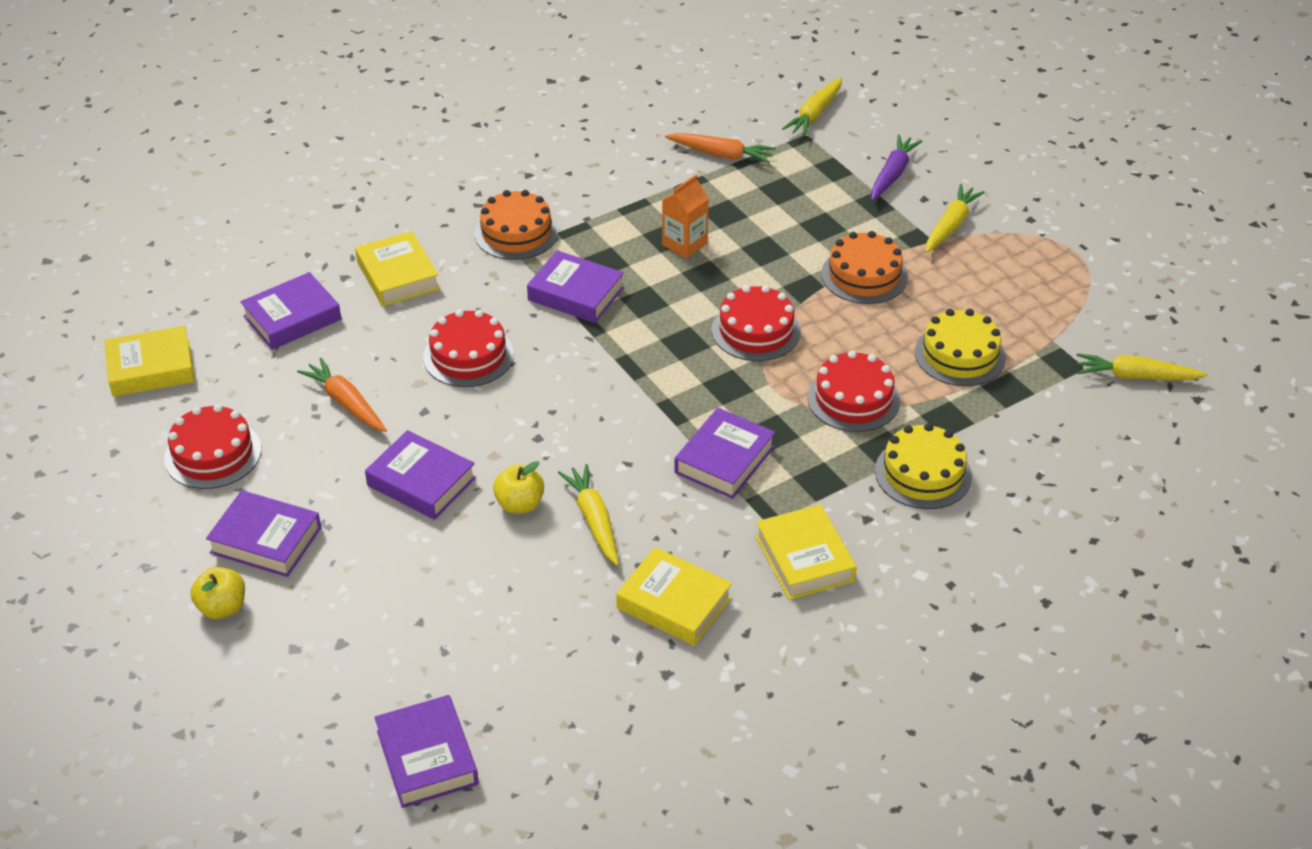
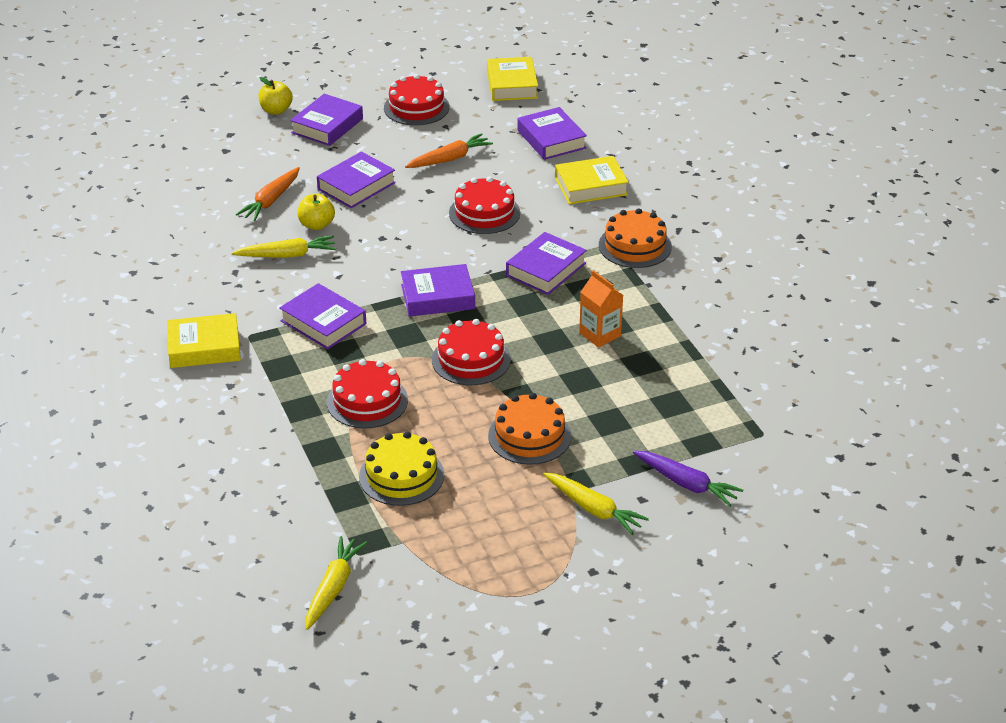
camera: 100 degrees right, 5 degrees down
purple book [374,695,479,808] -> purple book moved to [401,264,475,317]
yellow book [616,547,732,646] -> none
orange carrot [665,133,776,163] -> orange carrot moved to [236,167,300,221]
yellow carrot [782,77,842,137] -> none
yellow cake [875,423,972,509] -> none

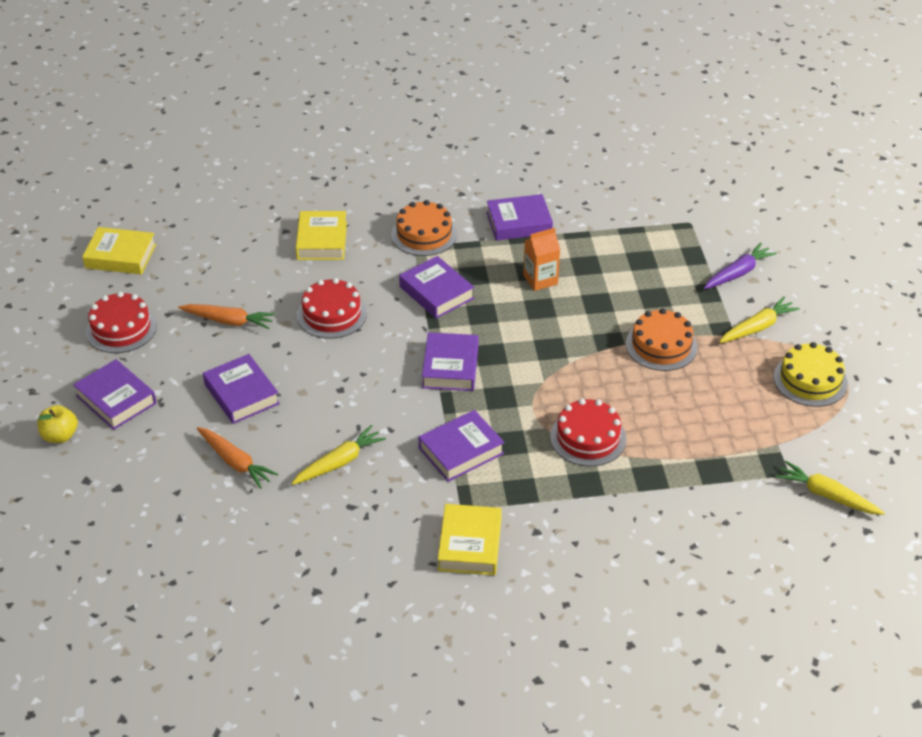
camera: 75 degrees left, 5 degrees up
yellow carrot [232,236,336,258] -> yellow carrot turned 45 degrees clockwise [291,425,386,485]
yellow apple [298,194,335,230] -> none
yellow cake [359,431,444,506] -> yellow cake moved to [774,342,848,407]
orange carrot [405,133,493,168] -> orange carrot turned 120 degrees clockwise [178,304,275,329]
red cake [432,319,511,385] -> none
purple book [518,107,587,160] -> purple book moved to [487,194,553,241]

